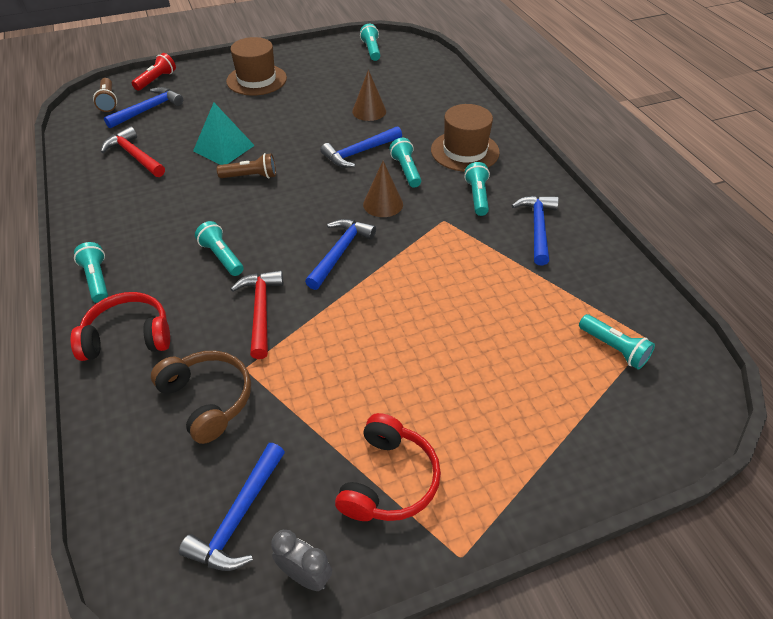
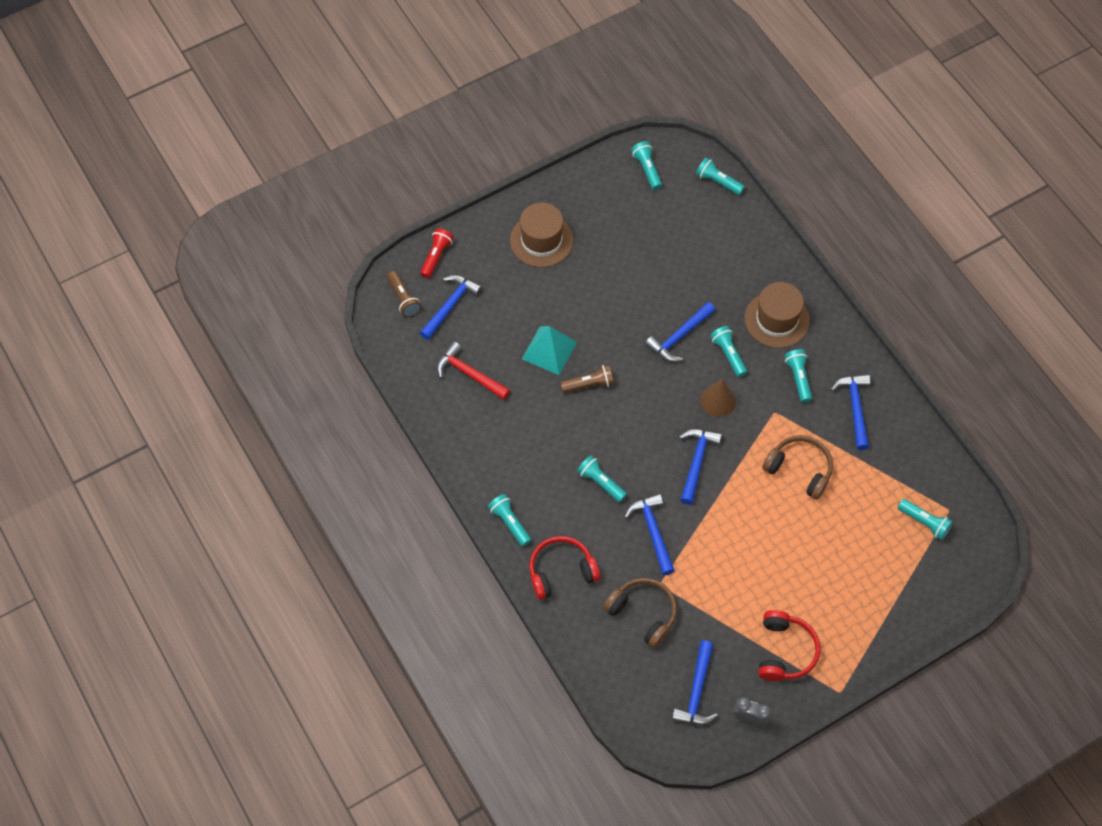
camera: 10 degrees left, 15 degrees up
red hammer [231,270,283,359] -> blue hammer [624,494,675,575]
brown cone [352,70,386,121] -> none
none -> turquoise flashlight [696,158,745,195]
none -> brown headphones [762,435,833,500]

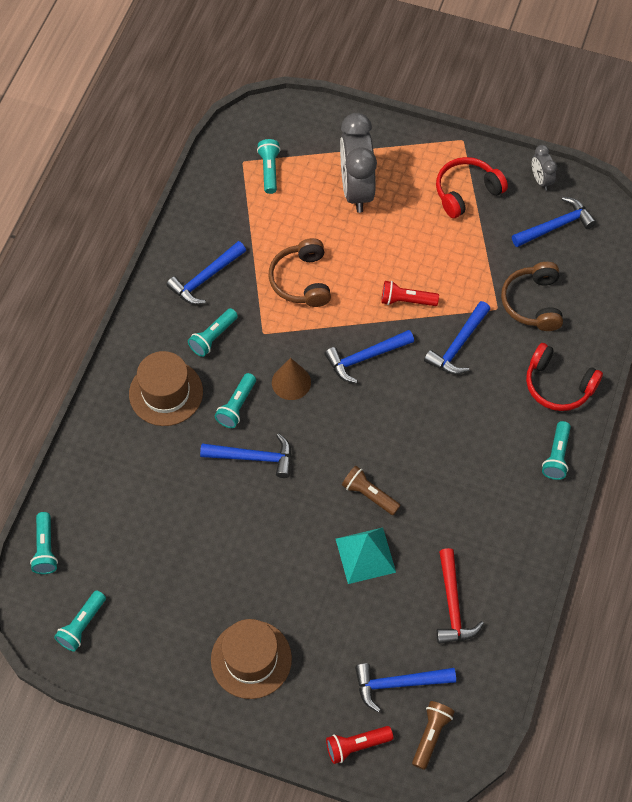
camera: 130 degrees left, 0 degrees up
turquoise flashlight [577,456,627,502] -> none
none -> grey clock [340,113,377,213]
none -> red flashlight [381,281,439,306]

